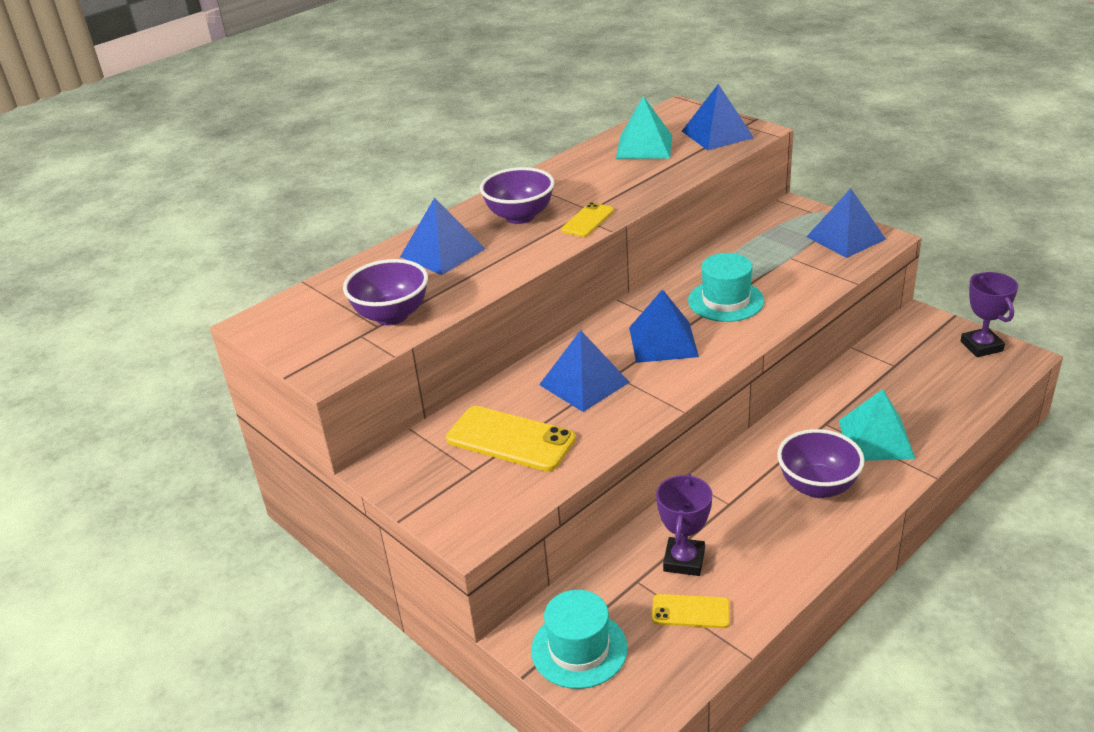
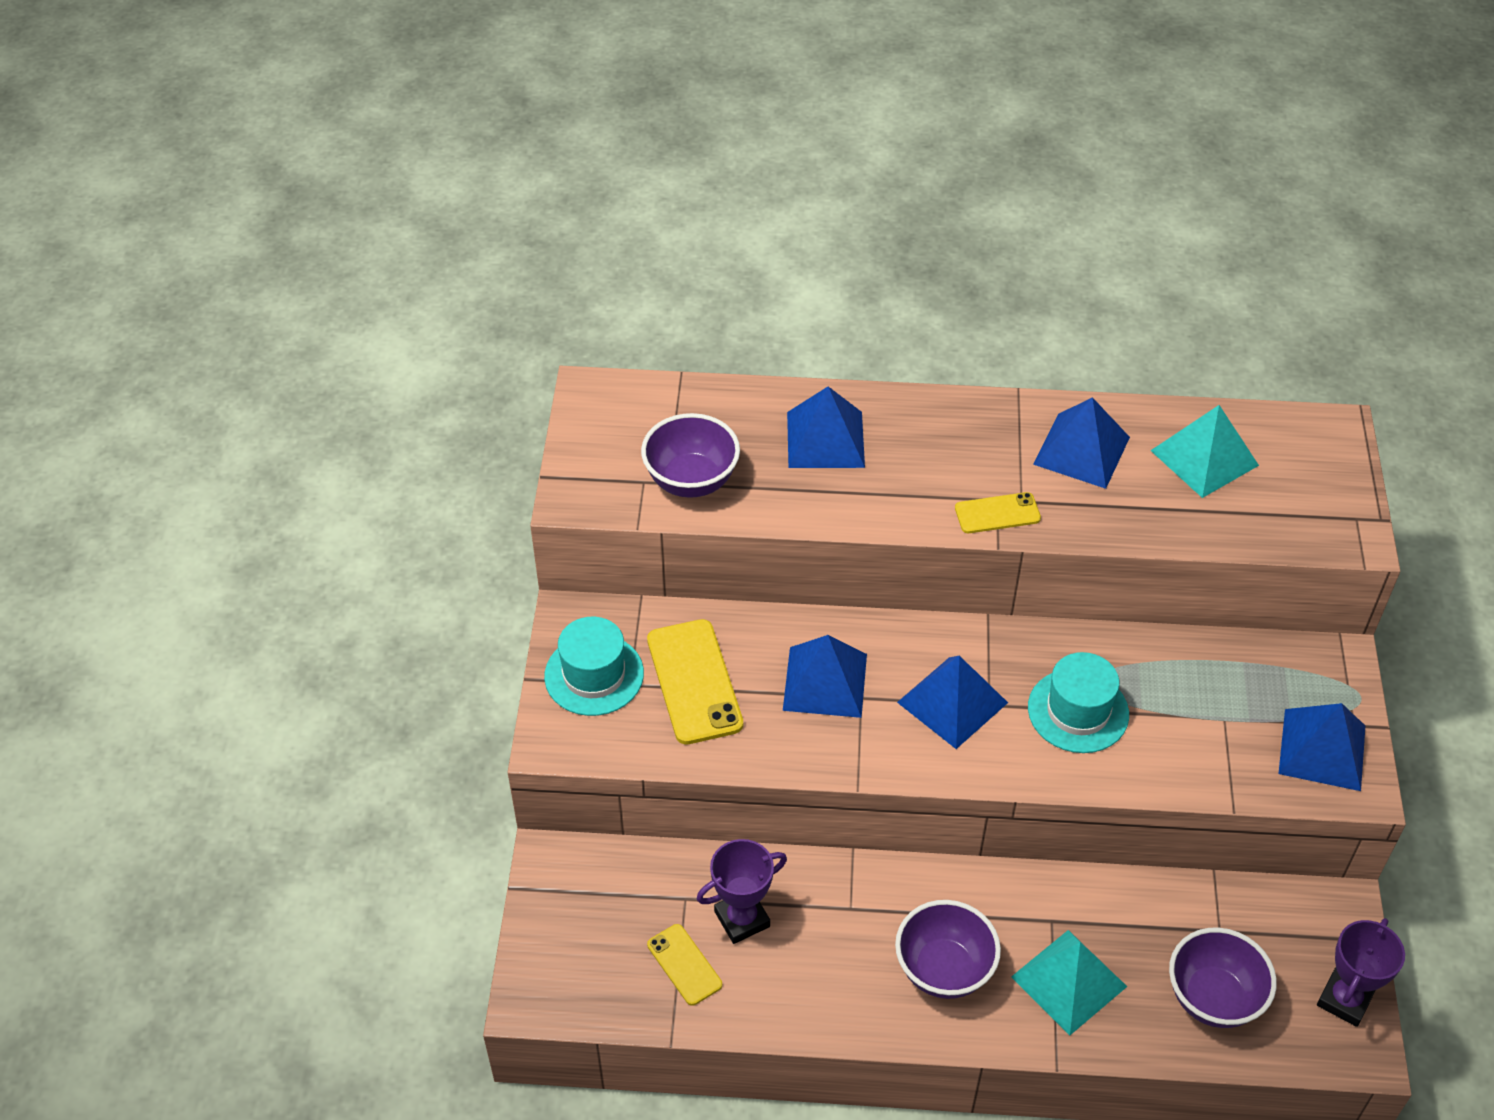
camera: 45 degrees right, 15 degrees up
purple bowl [480,167,554,224] -> purple bowl moved to [1169,928,1277,1028]
turquoise hat [531,590,628,689] -> turquoise hat moved to [544,617,644,716]
blue pyramid [682,84,754,150] -> blue pyramid moved to [1033,397,1130,489]

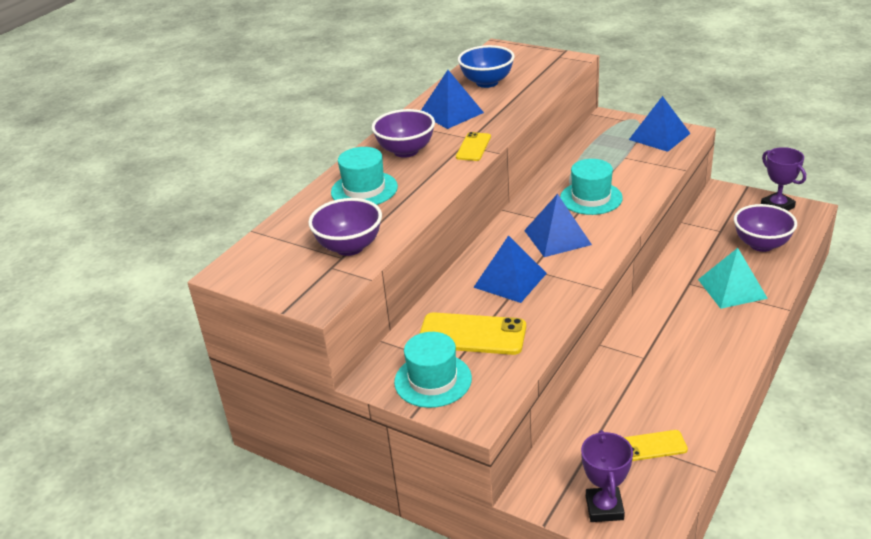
camera: 60 degrees left, 15 degrees down
purple trophy [697,839,787,944] -> purple trophy moved to [581,430,633,522]
blue pyramid [787,386,865,468] -> turquoise hat [331,147,398,205]
purple bowl [895,900,1001,999] -> purple bowl moved to [372,109,435,158]
turquoise pyramid [1150,405,1259,498] -> blue bowl [458,45,514,88]

